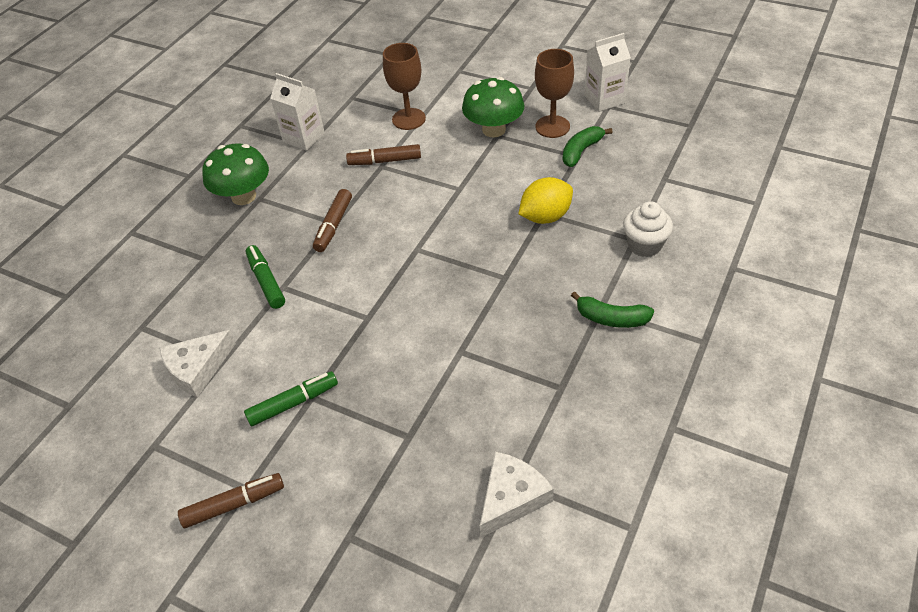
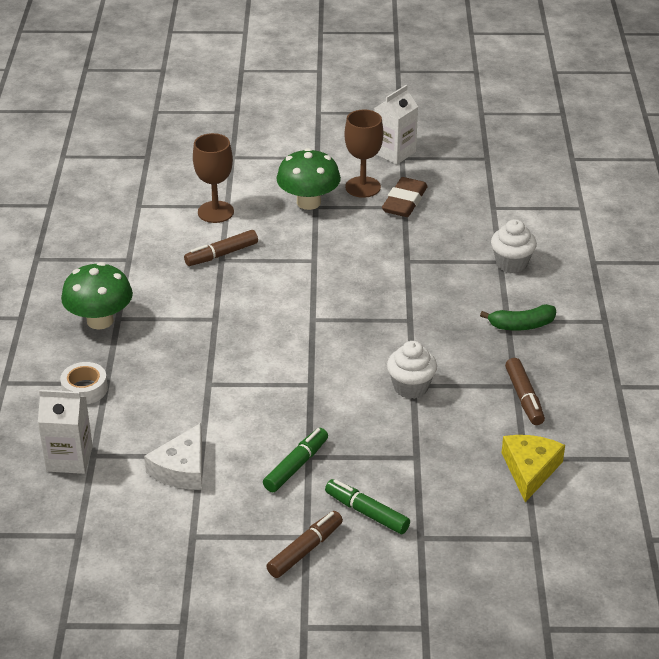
camera: 30 degrees left, 10 degrees down
green marker [246,245,285,309] -> green marker moved to [325,479,410,534]
white carton [270,73,325,151] -> white carton moved to [38,390,93,474]
brown marker [313,189,352,252] -> brown marker moved to [505,358,545,425]
white cheese [480,452,554,538] -> yellow cheese [502,435,565,502]
yellow lemon [518,177,573,224] -> none
green banana [562,126,613,167] -> brown eraser [382,177,427,217]
none -> white tape [60,362,108,404]
none -> white cupcake [387,341,437,399]

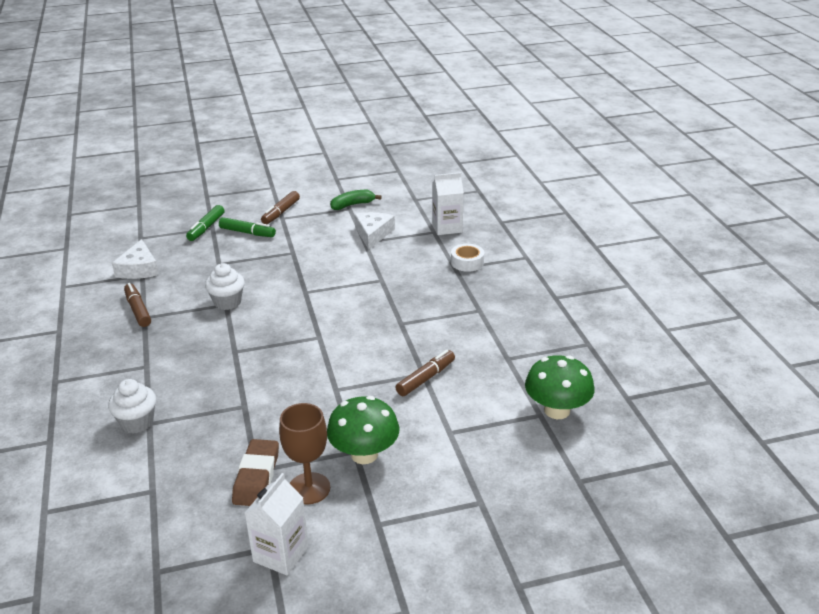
camera: 165 degrees right, 5 degrees down
green mushroom [61,262,133,330] -> green mushroom moved to [525,355,595,419]
brown goblet [193,133,234,223] -> none
green marker [263,428,328,492] -> green marker moved to [186,205,224,241]
green banana [480,304,556,330] -> green banana moved to [330,190,382,210]
yellow cheese [502,435,565,502] -> white cheese [112,239,159,279]

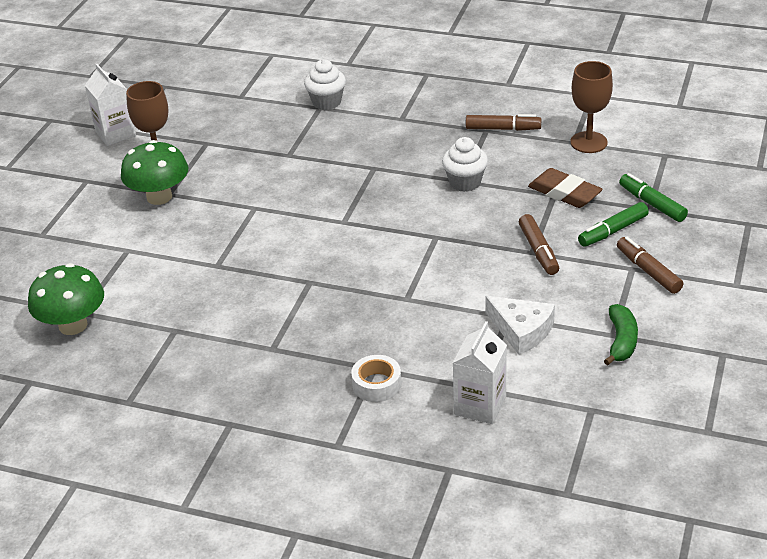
camera: 125 degrees right, 5 degrees up
white cheese [112,239,159,279] -> brown goblet [570,61,613,153]
brown eraser [232,439,279,506] -> brown eraser moved to [528,168,603,208]
brown marker [395,350,455,396] -> brown marker moved to [519,214,559,275]

